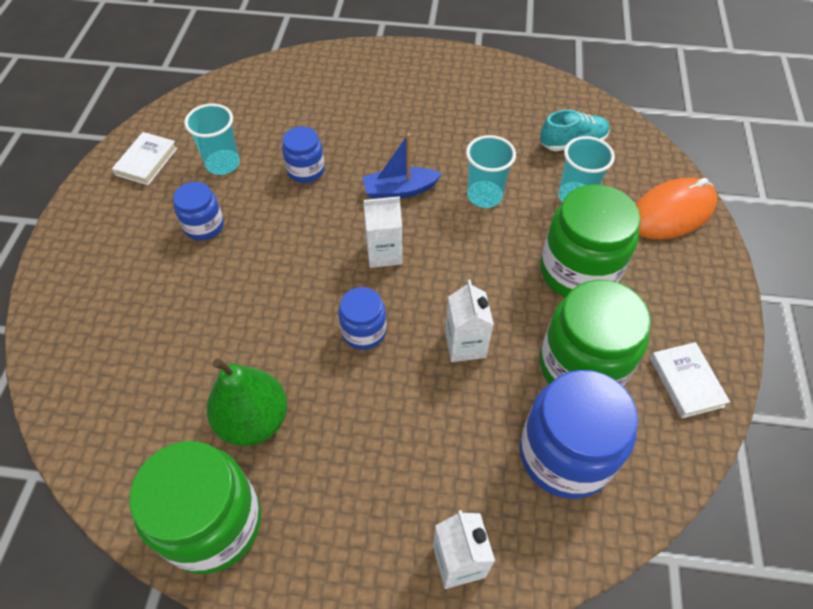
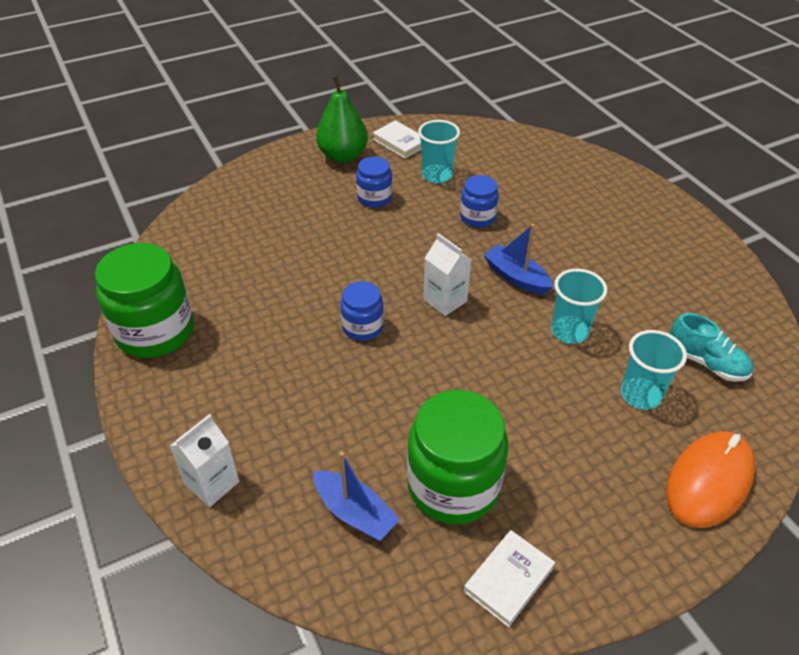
camera: 55 degrees right, 10 degrees down
white book [112,132,178,185] -> white book turned 60 degrees clockwise [373,120,422,159]
green pear [207,359,287,446] -> green pear moved to [316,75,368,163]
white carton [445,280,494,362] -> none
blue jar [520,370,638,499] -> blue boat [313,452,400,541]
green jar [540,184,640,297] -> none
orange mouse [636,178,718,240] -> orange mouse turned 75 degrees counterclockwise [666,431,755,528]

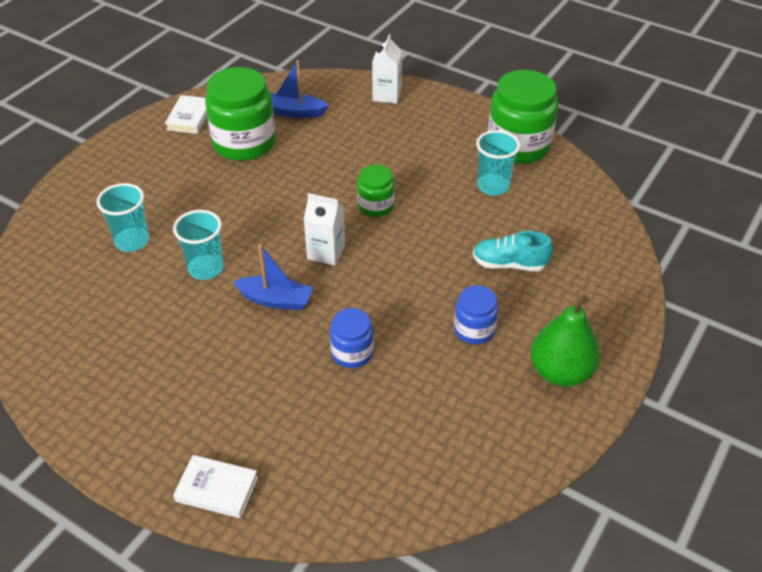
camera: 150 degrees right, 0 degrees up
blue jar [340,281,384,341] -> green jar [357,165,395,217]
white book [373,120,422,159] -> white book moved to [173,455,258,518]
turquoise cup [418,120,460,183] -> turquoise cup moved to [476,130,520,195]
orange mouse [666,431,755,528] -> none
turquoise shoe [670,313,753,382] -> turquoise shoe moved to [473,231,553,272]

